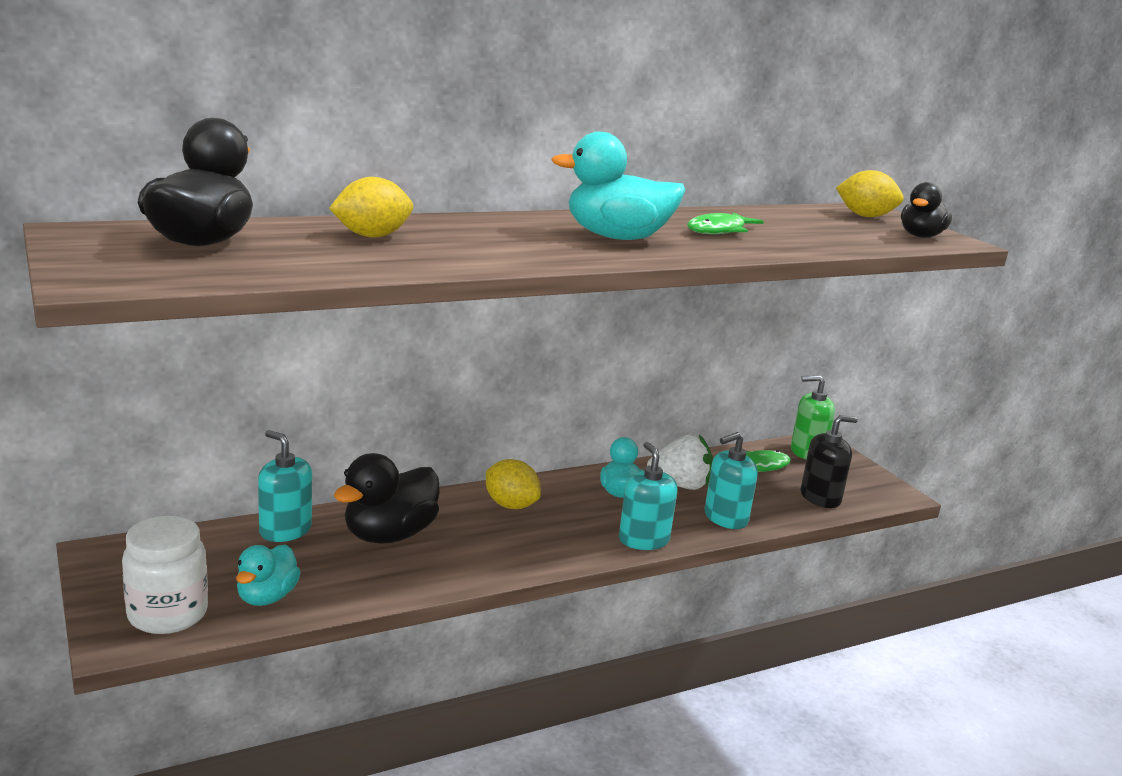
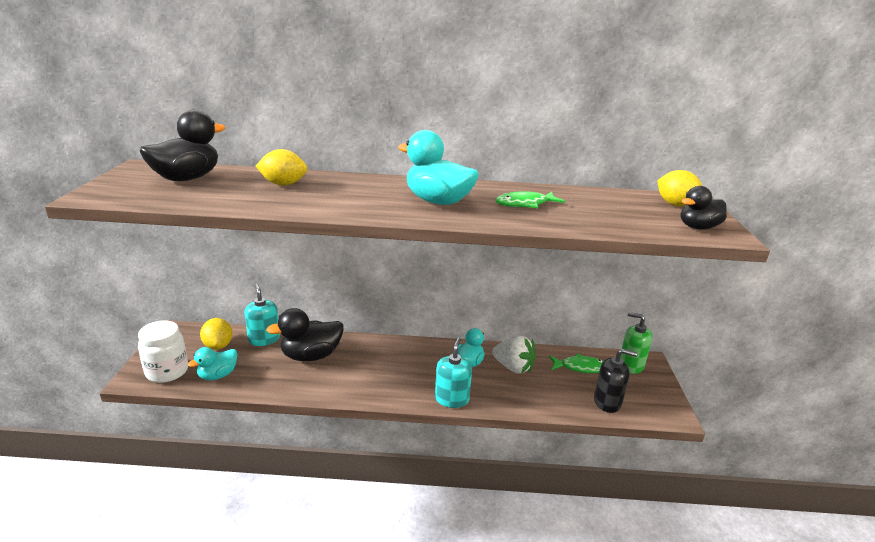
camera: 30 degrees right, 5 degrees up
yellow lemon [486,459,541,509] -> yellow lemon moved to [200,318,233,350]
turquoise soap dispenser [705,432,758,529] -> none

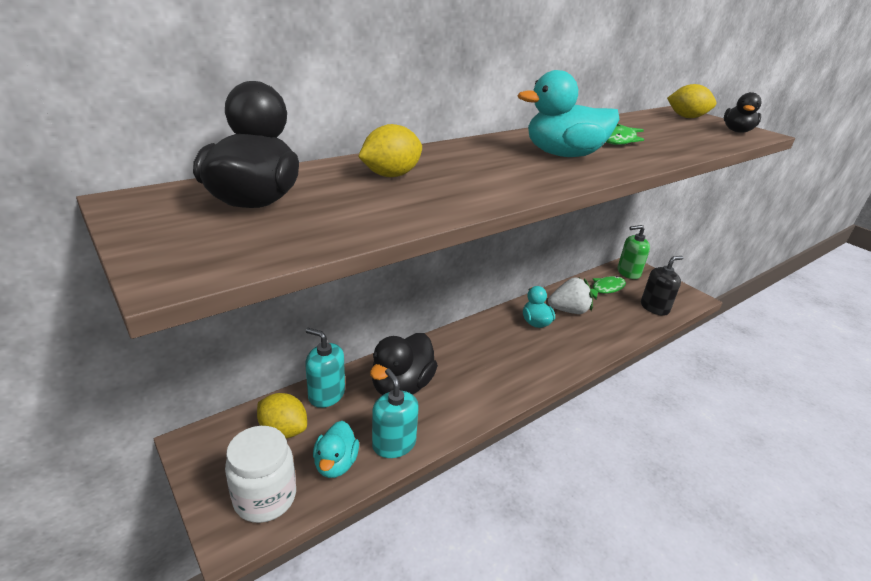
camera: 40 degrees left, 5 degrees up
turquoise soap dispenser [435,337,472,408] -> turquoise soap dispenser moved to [372,369,419,458]

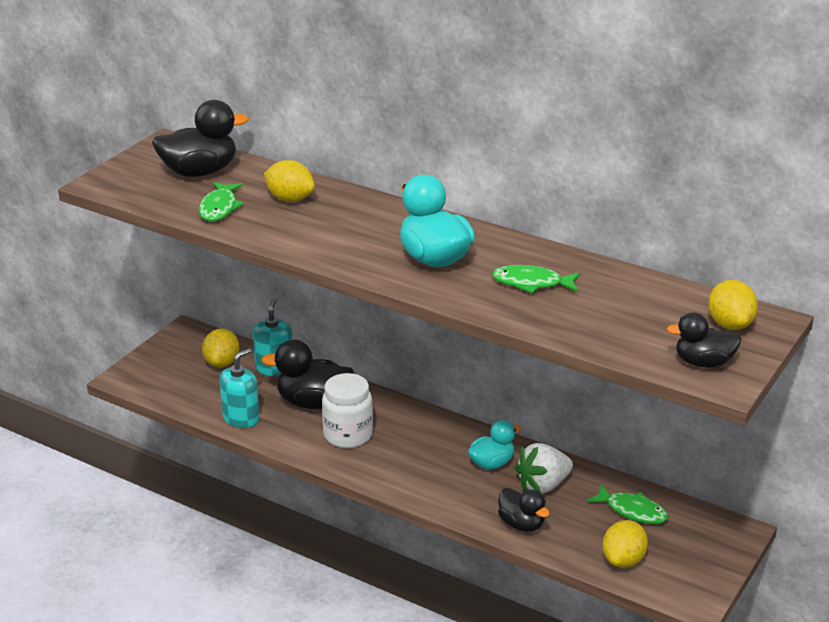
camera: 70 degrees right, 0 degrees up
white jar [225,426,296,523] -> white jar moved to [322,373,373,448]
turquoise duck [313,421,359,478] -> none
white strawberry [548,277,593,314] -> white strawberry turned 90 degrees clockwise [515,443,573,494]
green soap dispenser [617,225,650,279] -> none
black soap dispenser [641,256,683,316] -> yellow lemon [602,520,648,568]
none -> green fish [199,182,244,222]
none -> black duck [498,488,550,532]

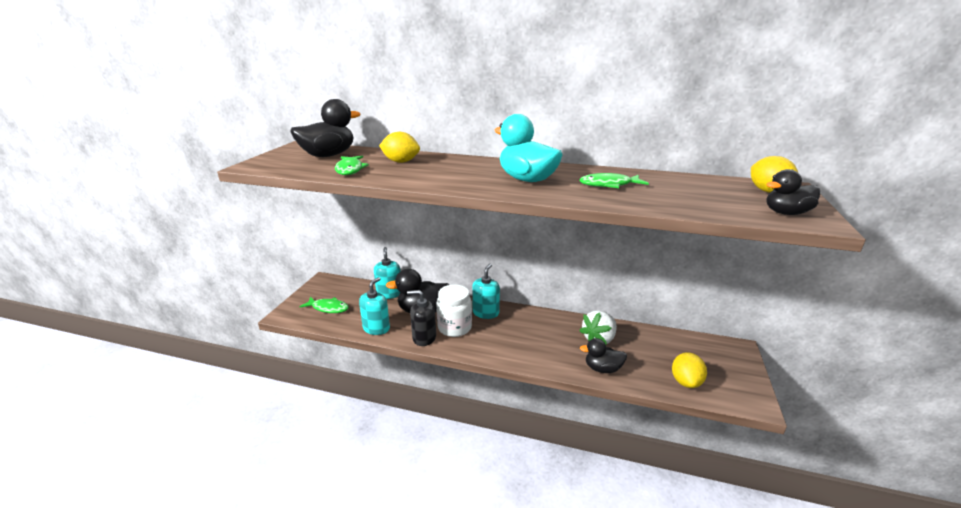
camera: 15 degrees left, 5 degrees down
yellow lemon [202,328,239,367] -> none
turquoise duck [468,420,521,470] -> none
black duck [498,488,550,532] -> black duck turned 150 degrees clockwise [580,338,627,373]
green fish [587,484,668,524] -> green fish moved to [299,297,349,313]
none -> black soap dispenser [407,290,436,346]
none -> turquoise soap dispenser [472,264,500,319]

